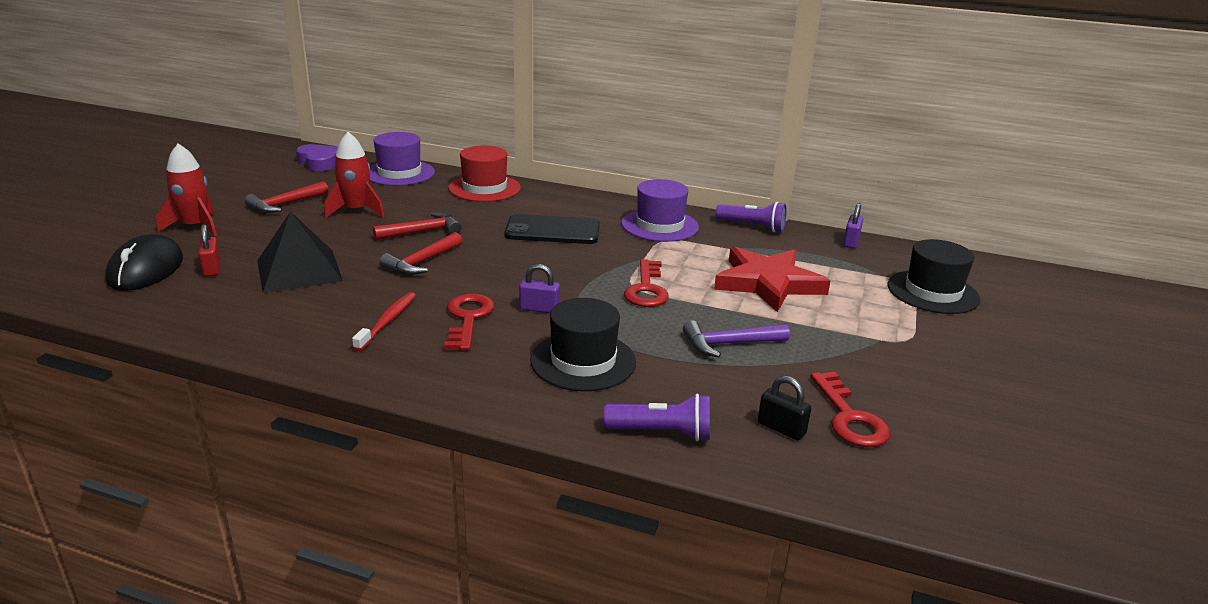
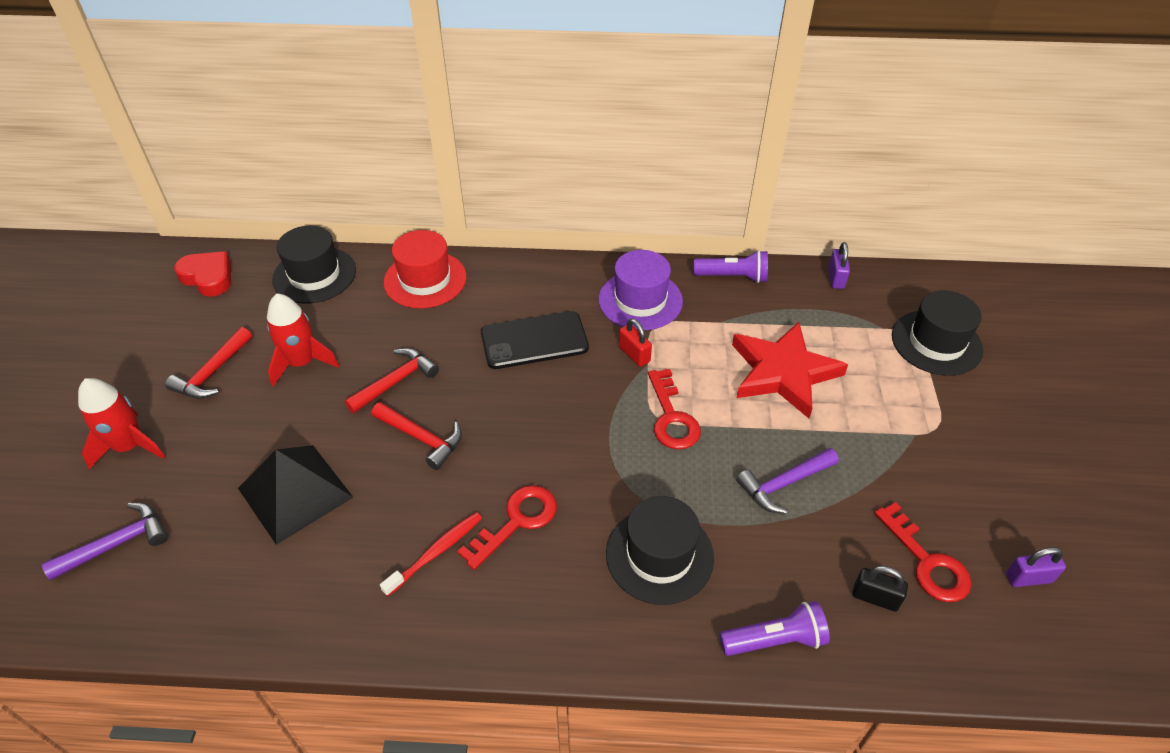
camera: 15 degrees left, 20 degrees up
black mouse [105,234,183,291] -> purple hammer [42,503,168,580]
red padlock [198,224,221,277] -> red padlock moved to [619,319,652,367]
purple heart [296,144,338,171] -> red heart [174,251,231,296]
red toothbrush [352,292,416,351] -> red toothbrush turned 45 degrees clockwise [380,512,482,596]
purple hat [370,132,435,186] -> black hat [272,226,356,304]
red hammer [379,232,462,275] -> red hammer turned 75 degrees counterclockwise [371,402,462,470]
red key [444,293,494,351] -> red key turned 60 degrees clockwise [457,485,557,570]
purple padlock [519,264,560,313] -> purple padlock moved to [1006,547,1066,587]

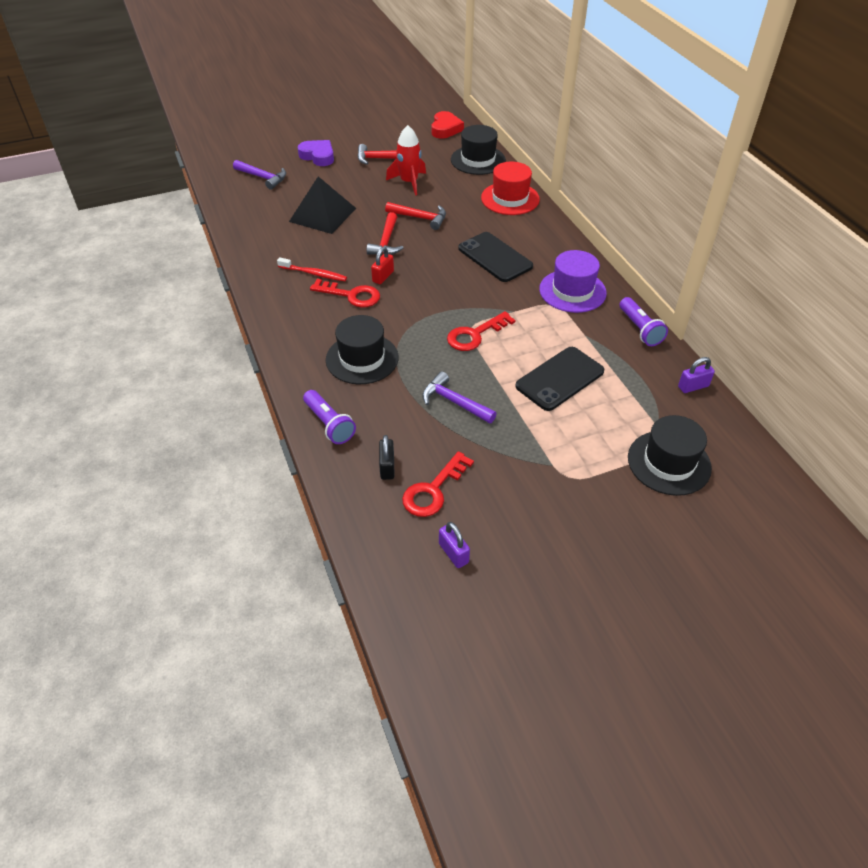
camera: 65 degrees right, 0 degrees up
red rocket [78,378,165,469] -> purple heart [298,140,334,166]
red padlock [619,319,652,367] -> red padlock moved to [371,247,394,284]
red star [732,322,848,418] -> black phone [515,347,604,411]

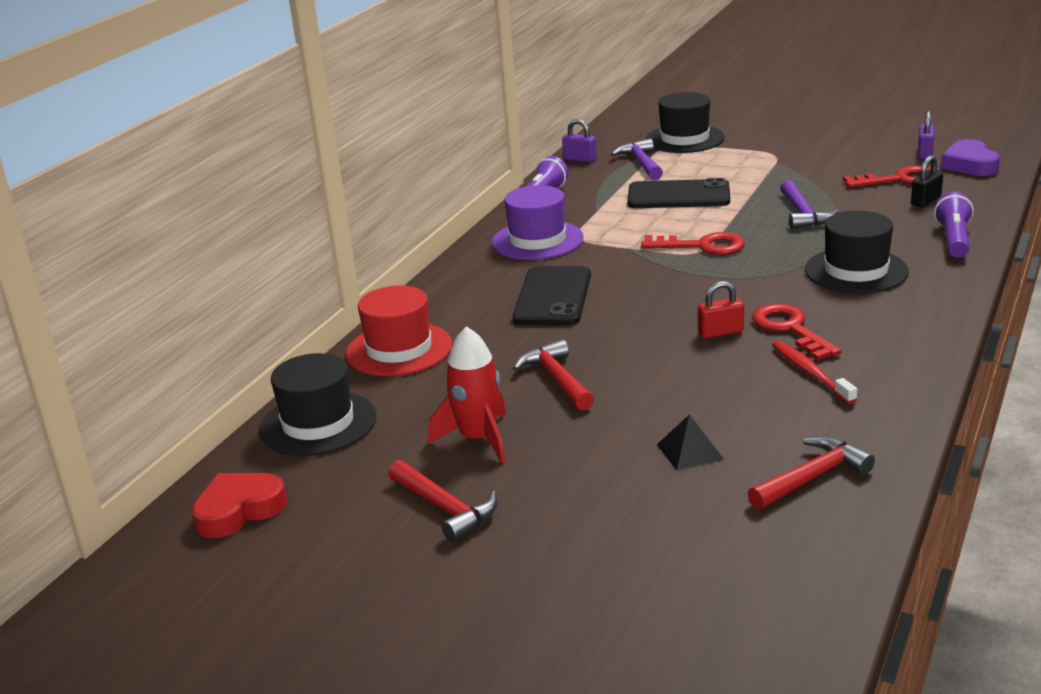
camera: 130 degrees left, 20 degrees down
purple hammer [233,160,286,190] -> purple hammer moved to [611,138,663,180]
black pyramid [289,176,356,234] -> black pyramid [657,414,724,471], size x0.49
purple heart [298,140,334,166] -> purple heart moved to [941,139,1000,176]
red hammer [366,212,403,255] -> red hammer moved to [747,436,875,509]

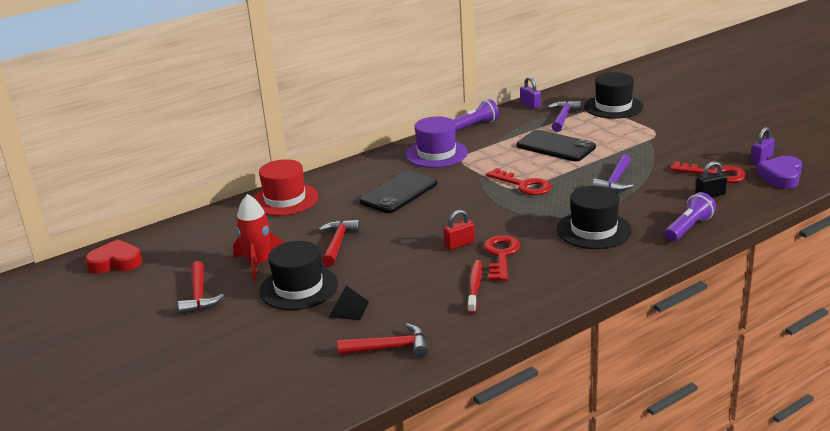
camera: 30 degrees right, 0 degrees up
black hat [259,353,376,456] -> black hat moved to [259,241,338,310]
red padlock [698,281,744,338] -> red padlock turned 45 degrees counterclockwise [443,210,475,250]

